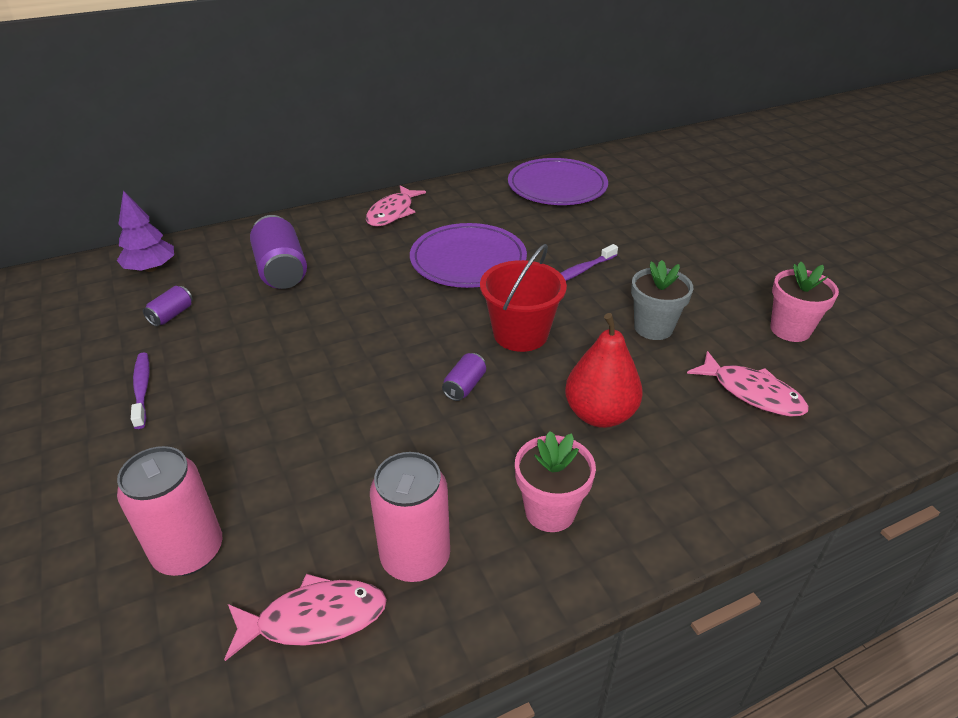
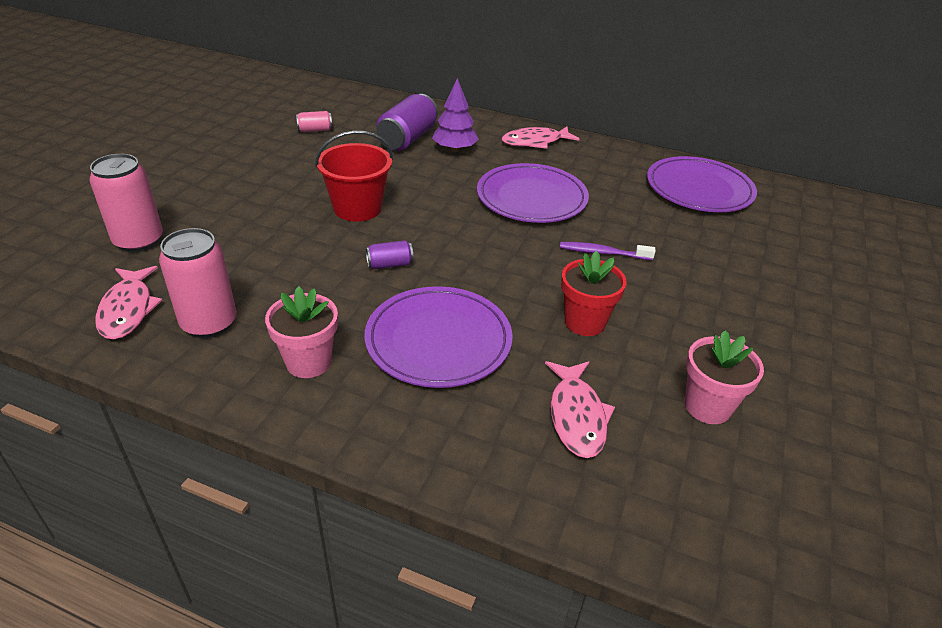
camera: 45 degrees right, 0 degrees up
purple tree [117,191,174,272] -> purple tree moved to [432,78,479,152]
purple toothbrush [131,352,149,429] -> none
purple can [143,286,193,326] -> pink can [296,111,332,132]
pink fish [224,574,387,661] -> pink fish turned 45 degrees clockwise [95,266,162,340]
red bucket [480,244,567,352] -> red bucket moved to [315,131,393,222]
red pear [565,313,643,428] -> purple plate [364,286,512,388]
grey flower pot [631,260,693,340] -> red flower pot [561,251,627,336]

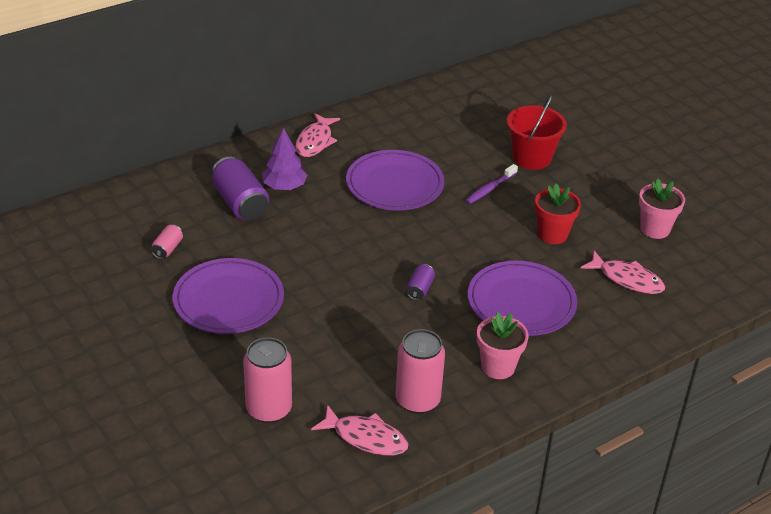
camera: 55 degrees left, 0 degrees up
red bucket [315,131,393,222] -> red bucket moved to [507,94,567,170]
purple plate [647,156,757,212] -> purple plate moved to [173,258,284,334]

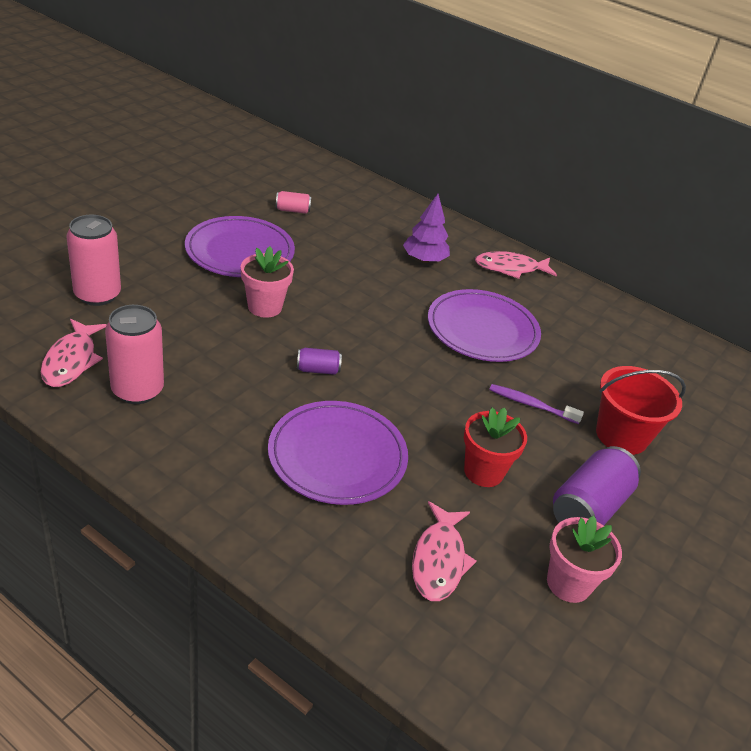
camera: 65 degrees right, 0 degrees up
purple can [211,157,269,221] -> purple can moved to [553,446,641,525]
pink flower pot [477,312,529,379] -> pink flower pot moved to [241,246,294,318]

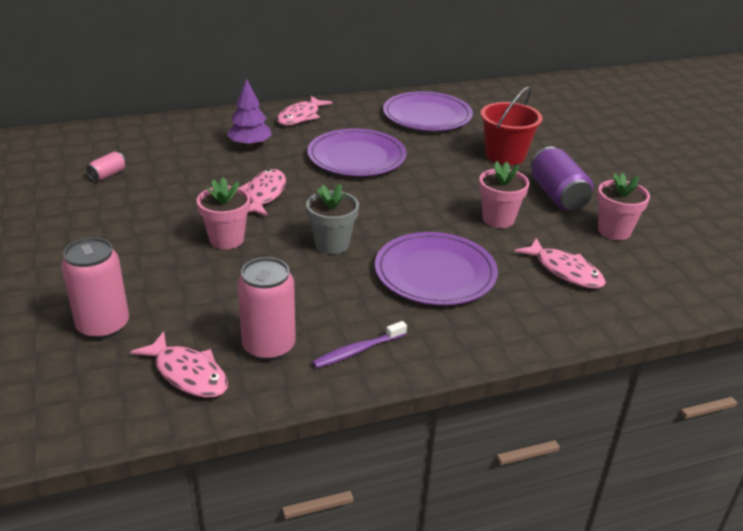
camera: 50 degrees left, 5 degrees down
purple plate [185,216,295,277] -> purple plate moved to [383,91,473,131]
purple can [297,348,342,375] -> grey flower pot [306,184,359,254]
red flower pot [464,408,527,487] -> pink flower pot [479,161,530,228]
purple toothbrush [489,384,584,424] -> purple toothbrush moved to [312,321,407,368]
none -> pink fish [239,169,286,216]

